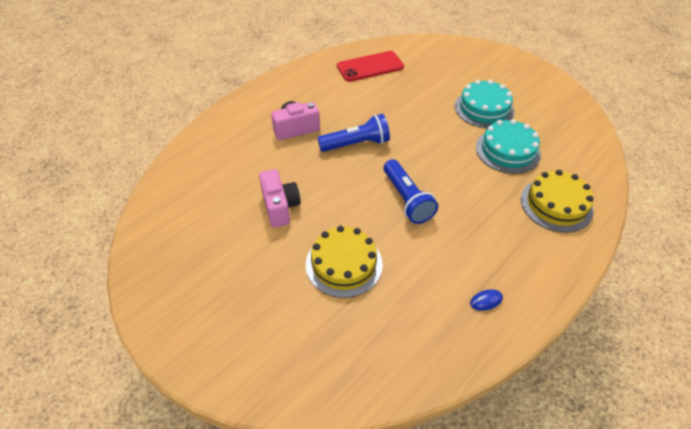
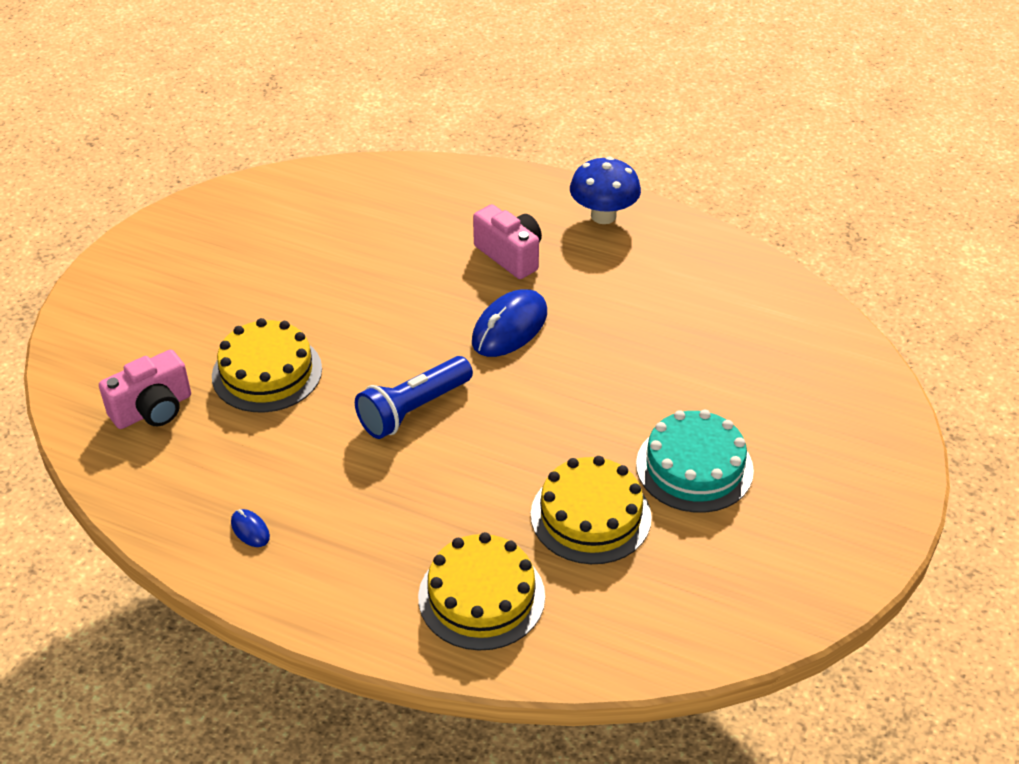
camera: 70 degrees right, 5 degrees down
pink camera [259,169,301,227] -> pink camera moved to [99,350,191,429]
blue flashlight [318,114,390,152] -> blue mouse [472,289,547,357]
red phone [337,51,404,82] -> none
turquoise cake [476,119,541,174] -> yellow cake [531,456,652,564]
none -> blue mushroom [570,157,641,224]

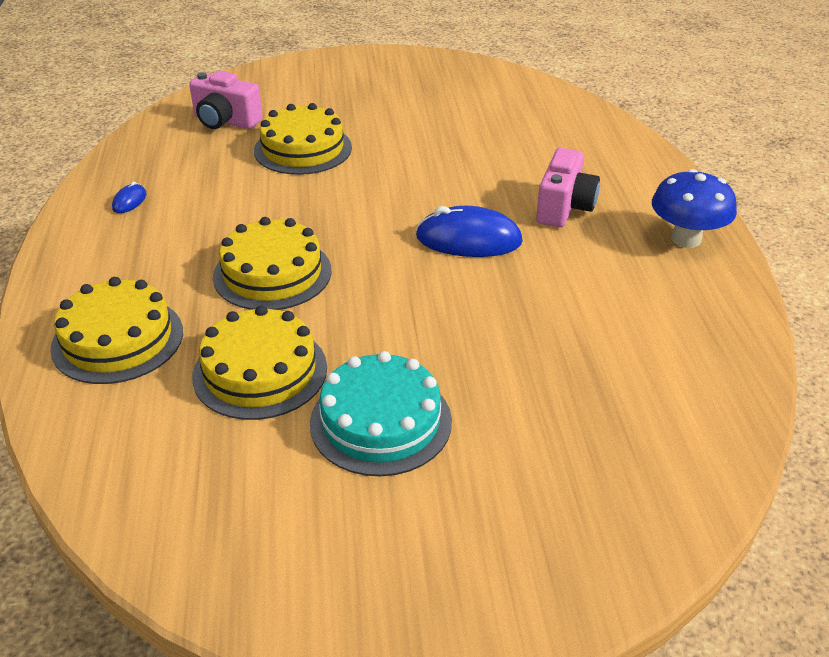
camera: 60 degrees right, 5 degrees down
blue flashlight [355,356,473,439] -> none
none -> yellow cake [213,217,331,310]

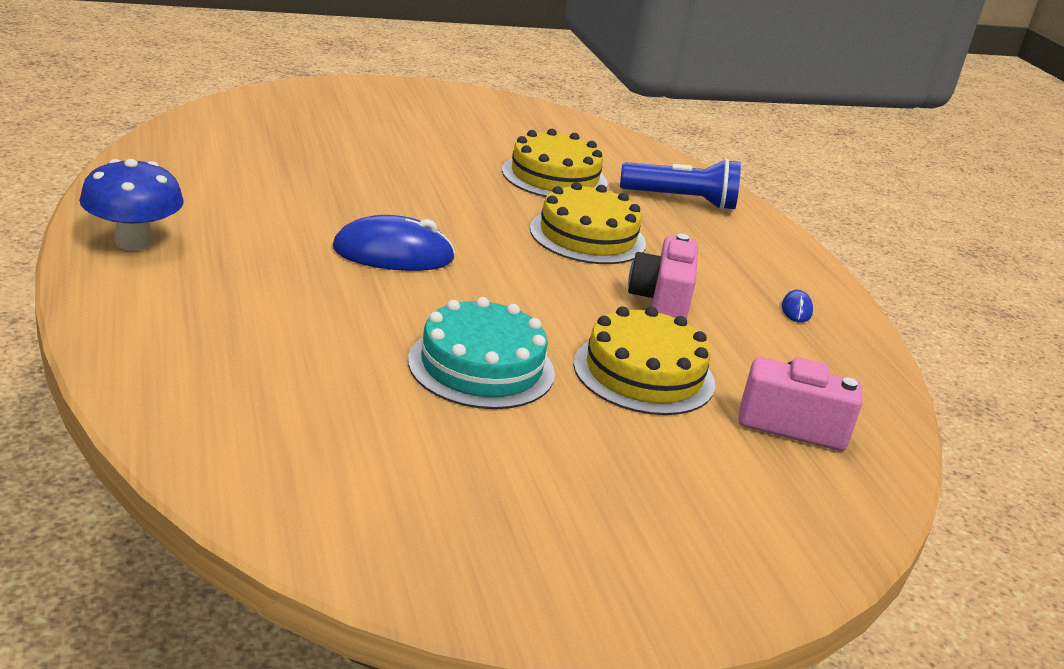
camera: 165 degrees right, 10 degrees down
yellow cake [50,277,183,384] -> blue flashlight [620,159,741,210]
turquoise cake [310,351,452,476] -> turquoise cake moved to [408,297,555,409]
pink camera [536,148,600,227] -> pink camera moved to [628,234,698,319]

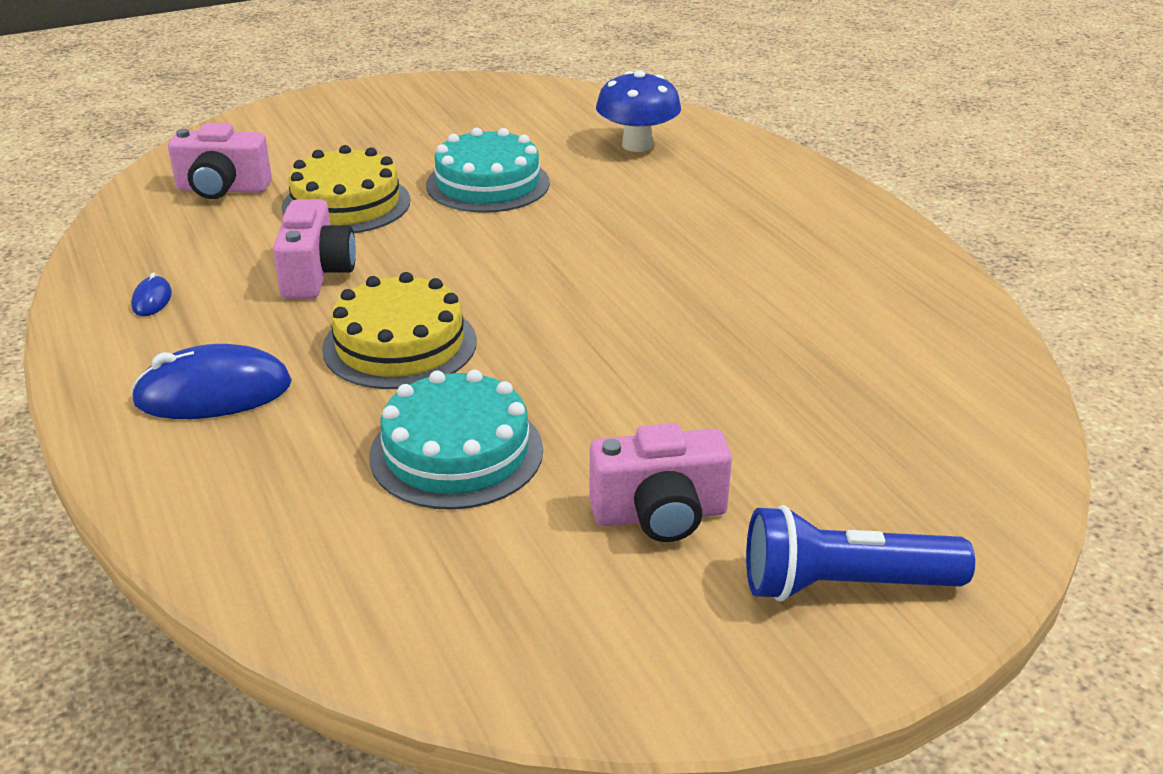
camera: 175 degrees right, 5 degrees up
blue mushroom [79,159,184,251] -> blue mushroom moved to [596,70,681,152]
blue mouse [332,215,455,271] -> blue mouse moved to [131,344,292,419]
yellow cake [502,129,608,197] -> turquoise cake [369,370,543,510]
blue flashlight [620,159,741,210] -> blue flashlight moved to [746,505,975,601]
none -> pink camera [589,423,732,542]

